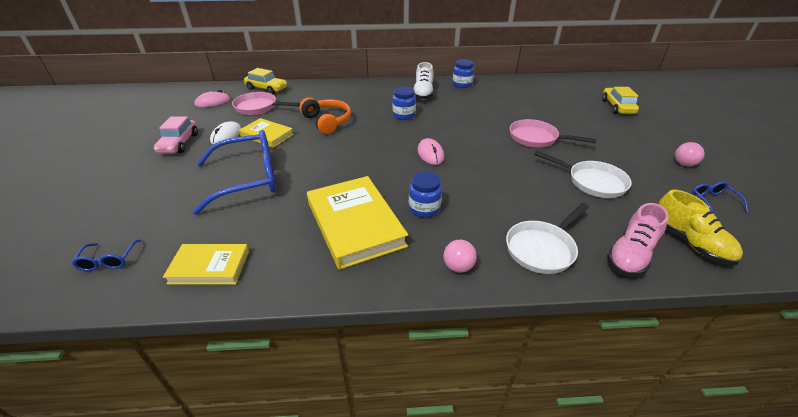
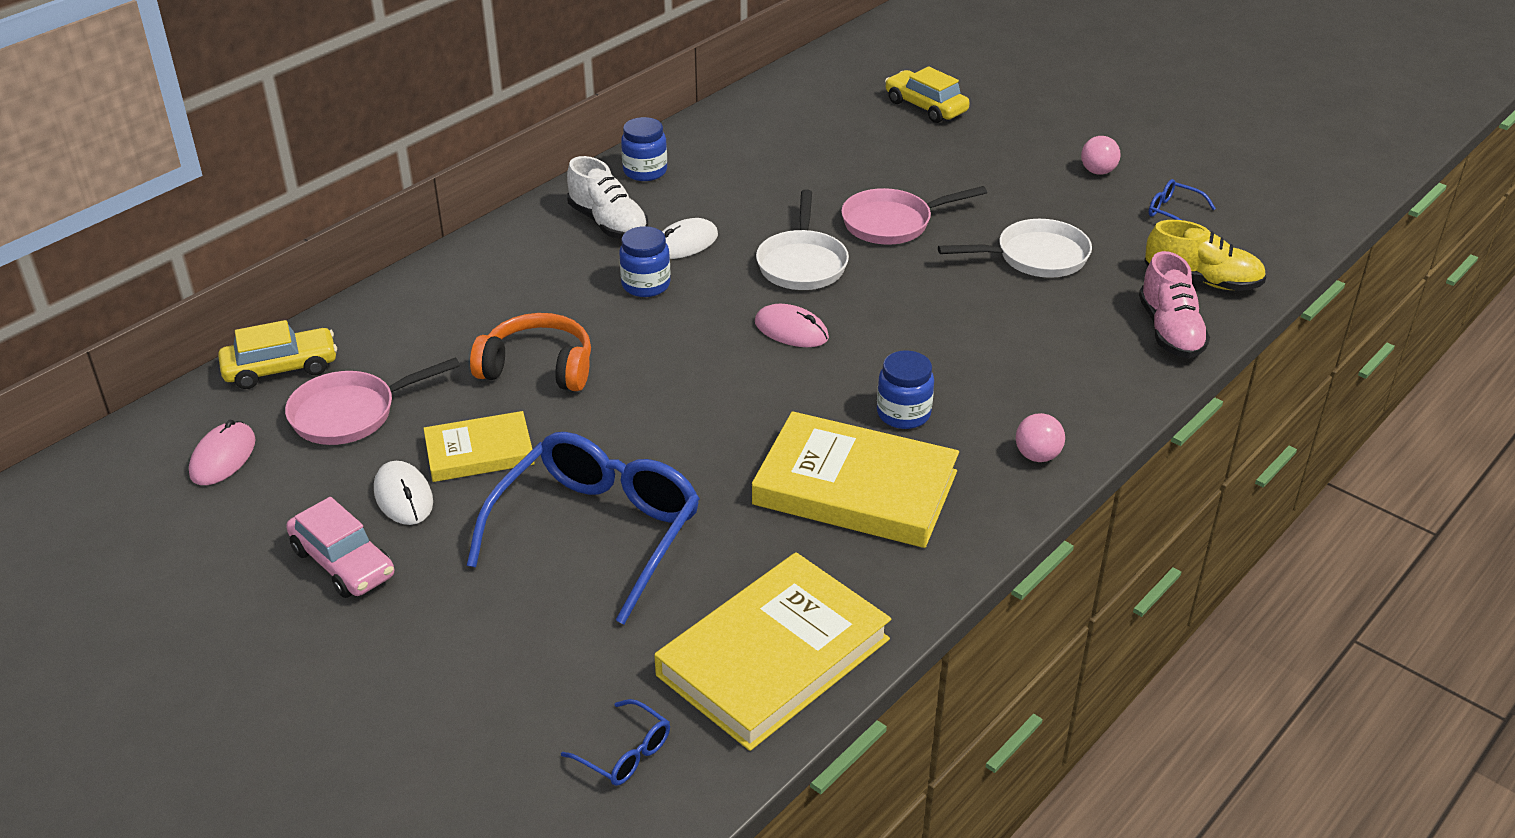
camera: 45 degrees left, 0 degrees up
yellow book [163,244,249,285] -> yellow book [654,552,891,751], size x1.73
white pan [506,203,589,274] -> white pan moved to [756,189,849,290]
none -> white mouse [662,218,718,259]

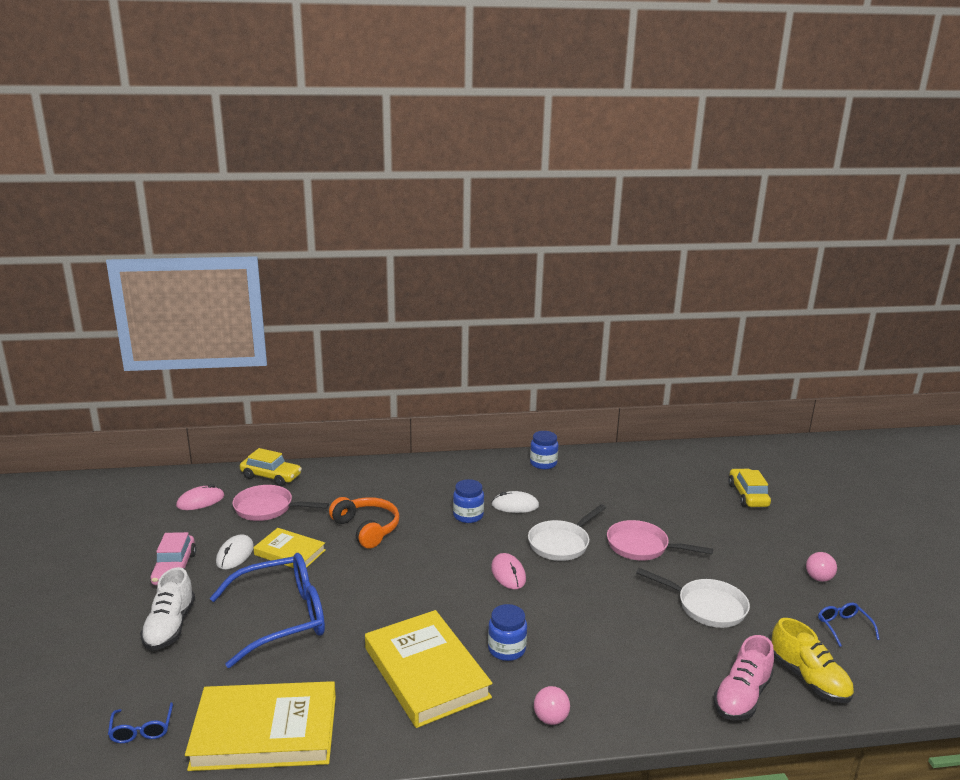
camera: 40 degrees right, 15 degrees down
white shoe [567,156,648,239] -> white shoe moved to [140,567,195,650]

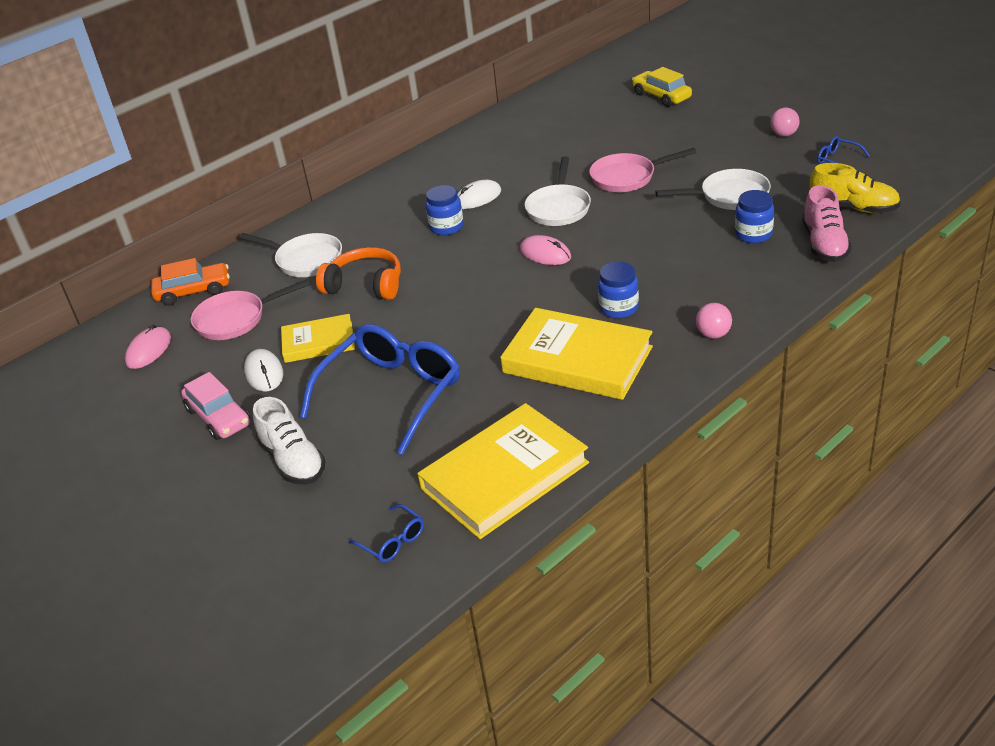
camera: 30 degrees left, 15 degrees up
yellow car [240,448,302,486] -> orange car [151,258,230,306]
blue jar [530,431,558,469] -> blue jar moved to [735,190,774,243]
none -> white pan [239,233,342,277]

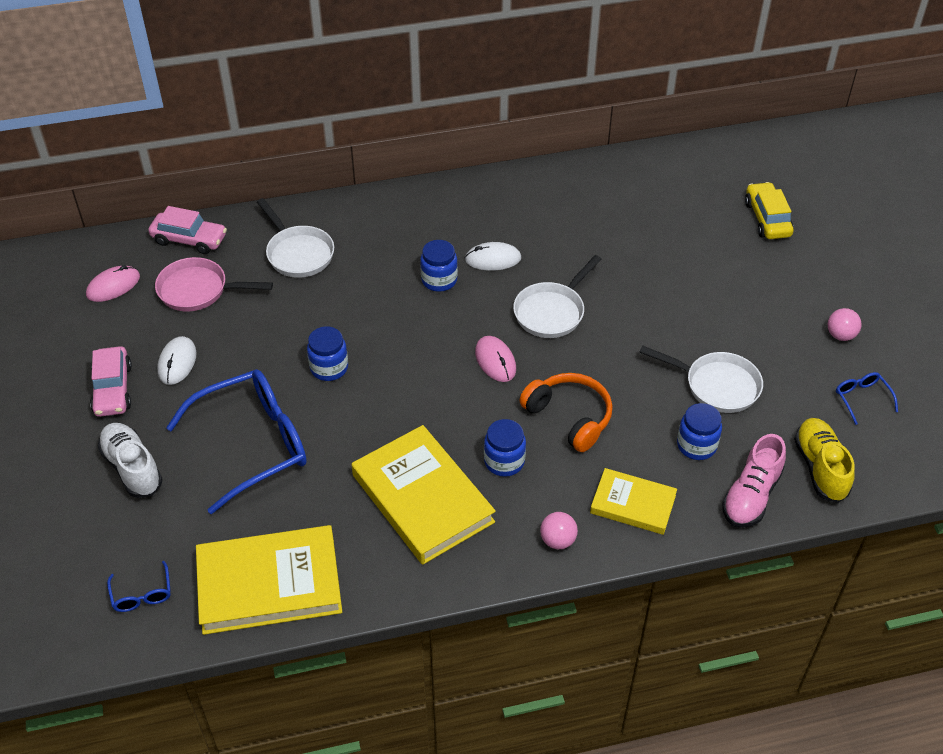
camera: 25 degrees right, 10 degrees up
orange car [151,258,230,306] -> pink car [148,206,227,254]
white shoe [253,397,325,485] -> white shoe turned 150 degrees clockwise [98,423,163,498]
yellow book [281,314,355,363] -> yellow book moved to [590,468,677,535]
orange headphones [316,247,401,300] -> orange headphones moved to [519,373,613,452]
pink pan [589,148,697,192] -> none
yellow shoe [810,163,901,213] -> yellow shoe turned 150 degrees counterclockwise [794,418,855,503]
none -> blue jar [307,326,348,381]

